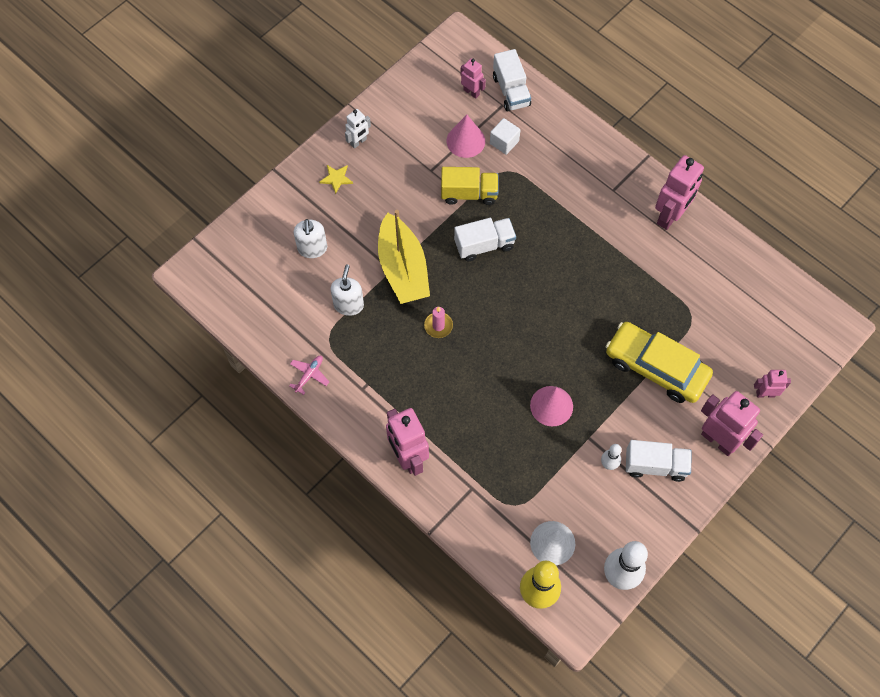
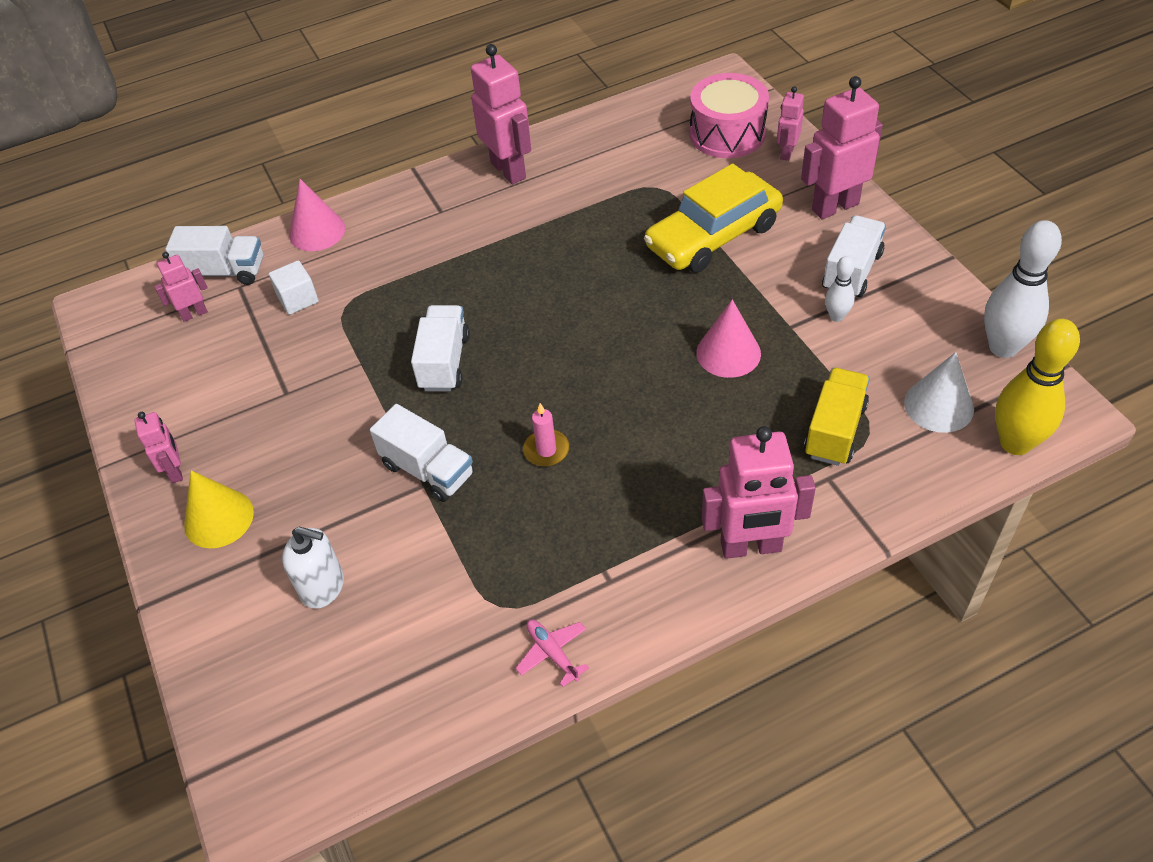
camera: 65 degrees left, 15 degrees down
yellow star [319,165,353,194] -> yellow cone [184,470,254,548]
white soap dispenser [331,264,364,316] -> none
white robot [345,109,371,149] -> pink robot [135,412,183,484]
yellow boat [378,210,430,304] -> white truck [370,404,474,502]
yellow truck [441,167,498,205] -> yellow truck moved to [804,368,870,466]
pink cone [447,115,485,158] -> pink cone moved to [289,179,345,251]
none -> pink drum [690,73,769,158]

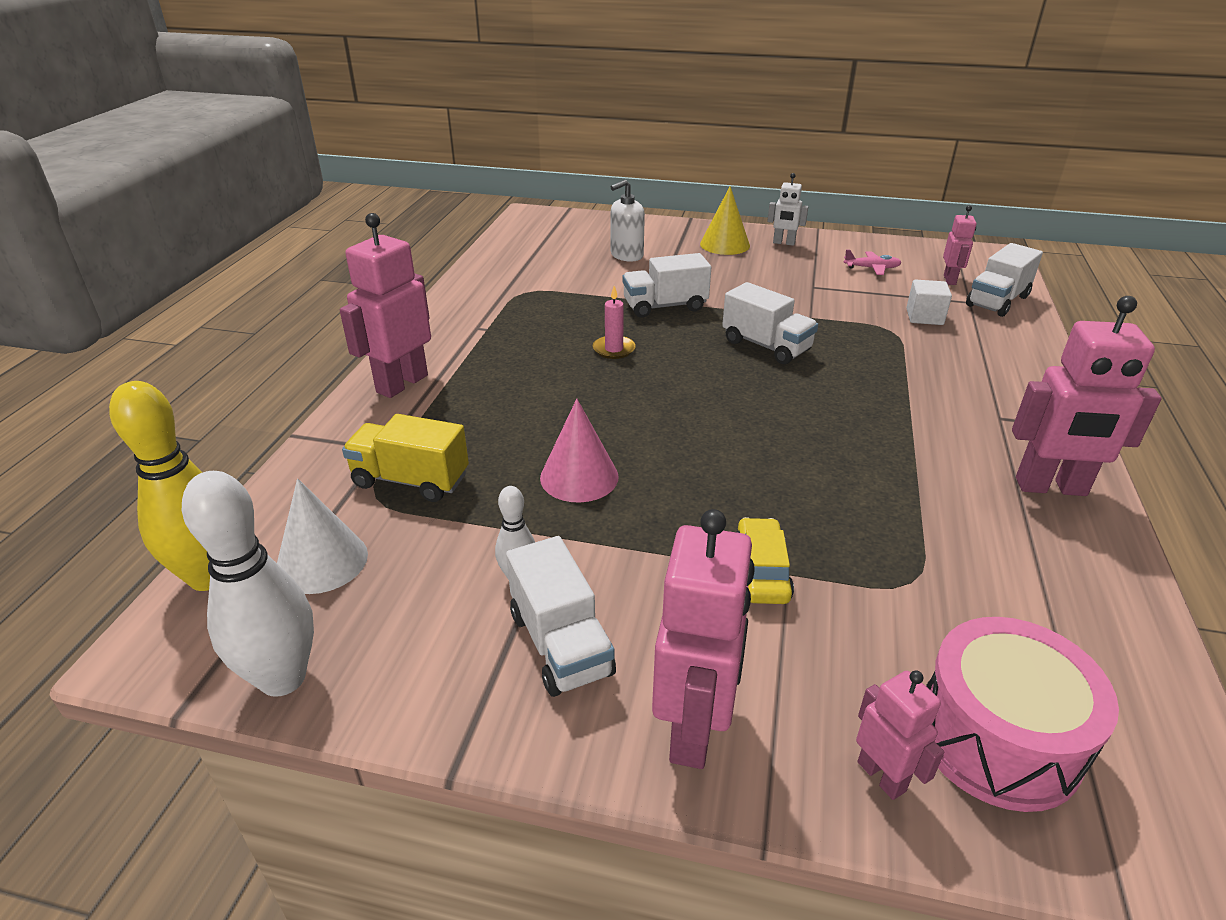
camera: 125 degrees right, 15 degrees down
pink robot [135,412,183,484] -> white robot [767,173,808,246]
pink cone [289,179,345,251] -> none
pink plane [515,619,589,687] -> pink plane moved to [844,250,902,275]
yellow car [644,163,783,273] -> yellow car [736,517,794,604], size x0.50
yellow truck [804,368,870,466] -> yellow truck turned 135 degrees clockwise [342,414,469,502]

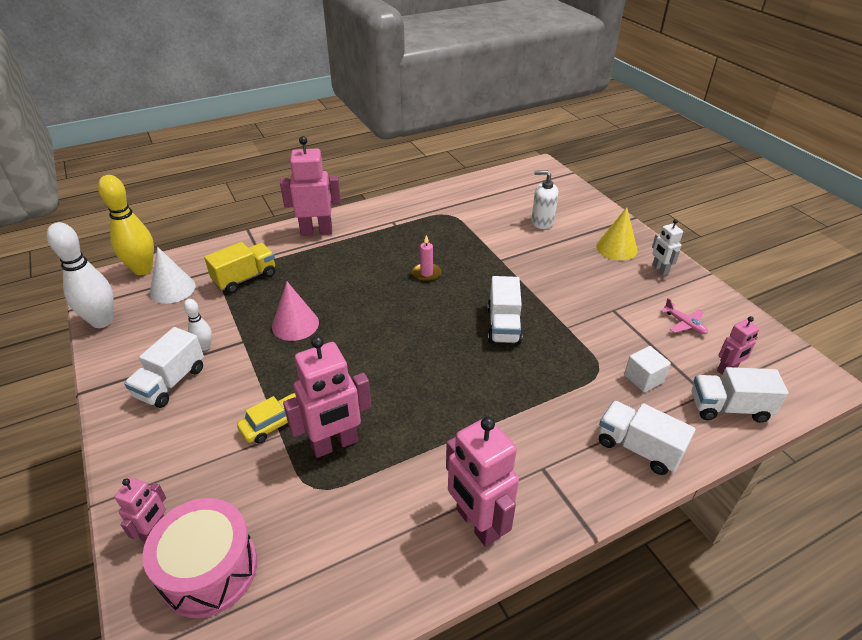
camera: 50 degrees right, 5 degrees up
yellow truck [342,414,469,502] -> yellow truck turned 75 degrees clockwise [204,242,275,293]
white truck [622,253,711,318] -> white truck moved to [599,401,696,475]
pink robot [652,509,755,769] -> pink robot moved to [283,336,371,458]

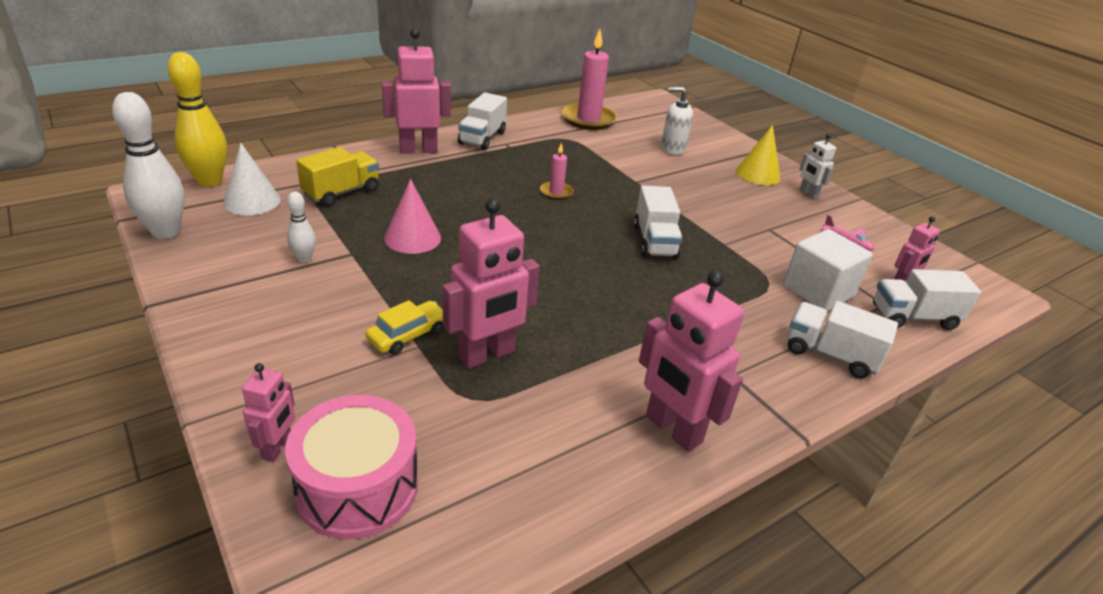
camera: 10 degrees left, 5 degrees down
white truck [124,327,204,408] -> white truck moved to [458,92,507,150]
white cube [624,346,671,392] -> white cube [783,229,873,311], size x1.66
none -> pink candle [562,29,617,130]

